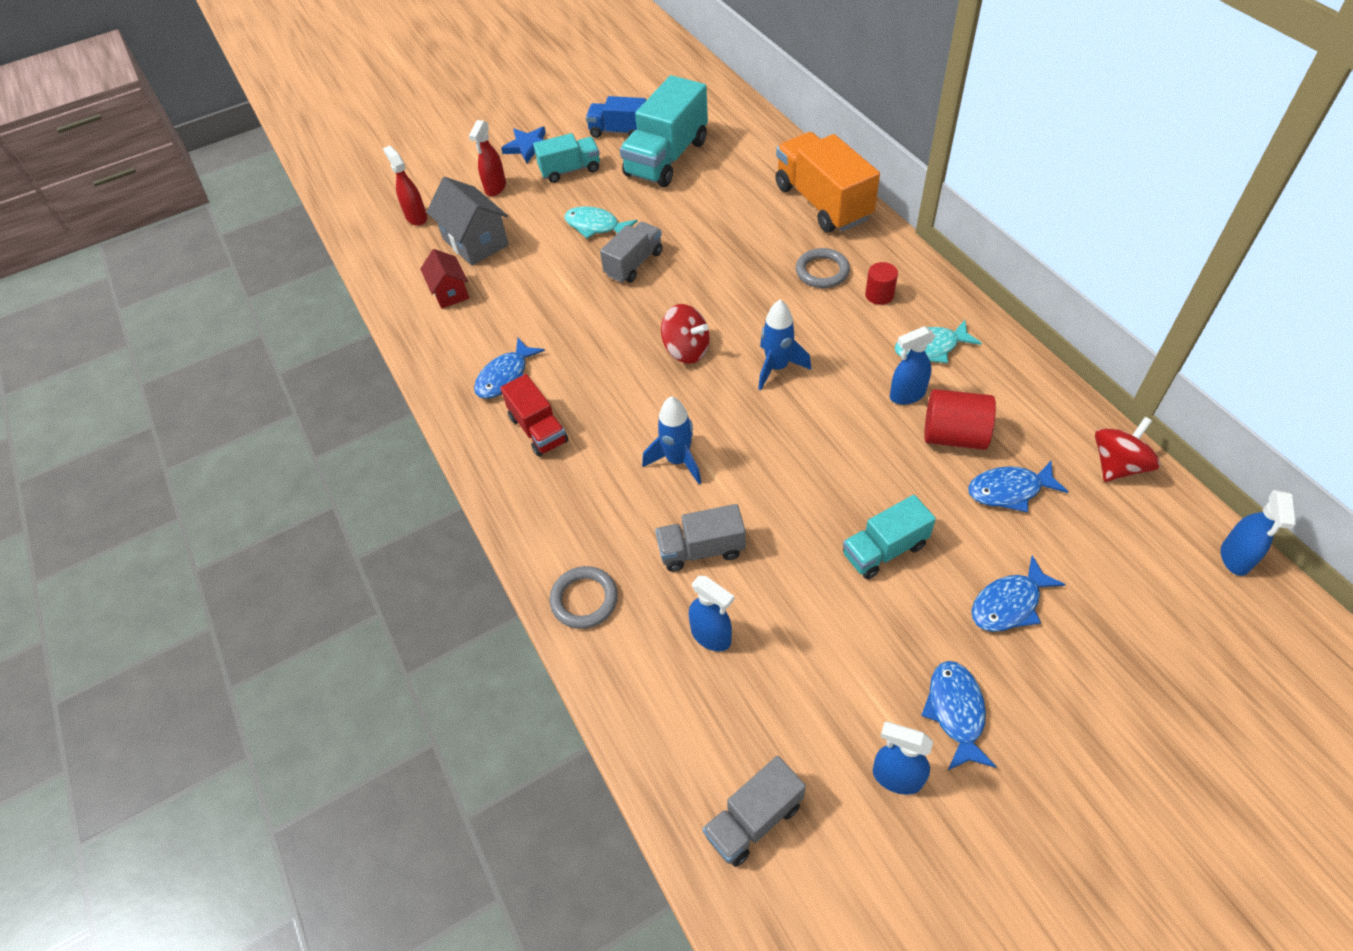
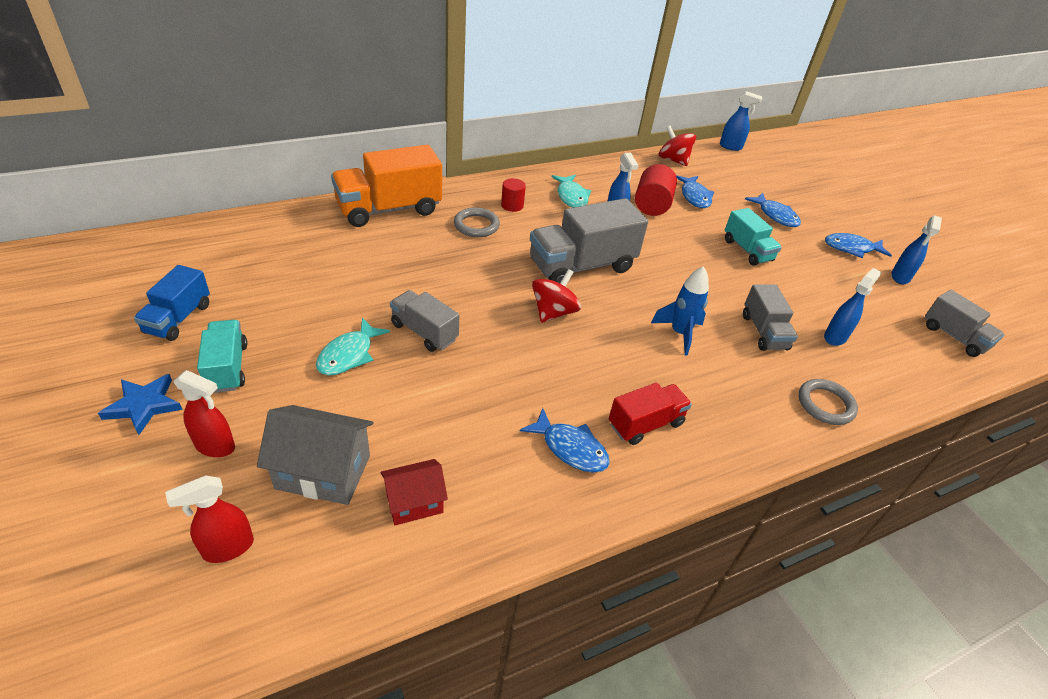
camera: 95 degrees left, 10 degrees down
grey house [427,177,509,266] -> grey house turned 45 degrees clockwise [257,405,374,505]
turquoise truck [620,75,708,187] -> none
blue rocket [758,300,811,390] -> grey truck [530,198,648,283]

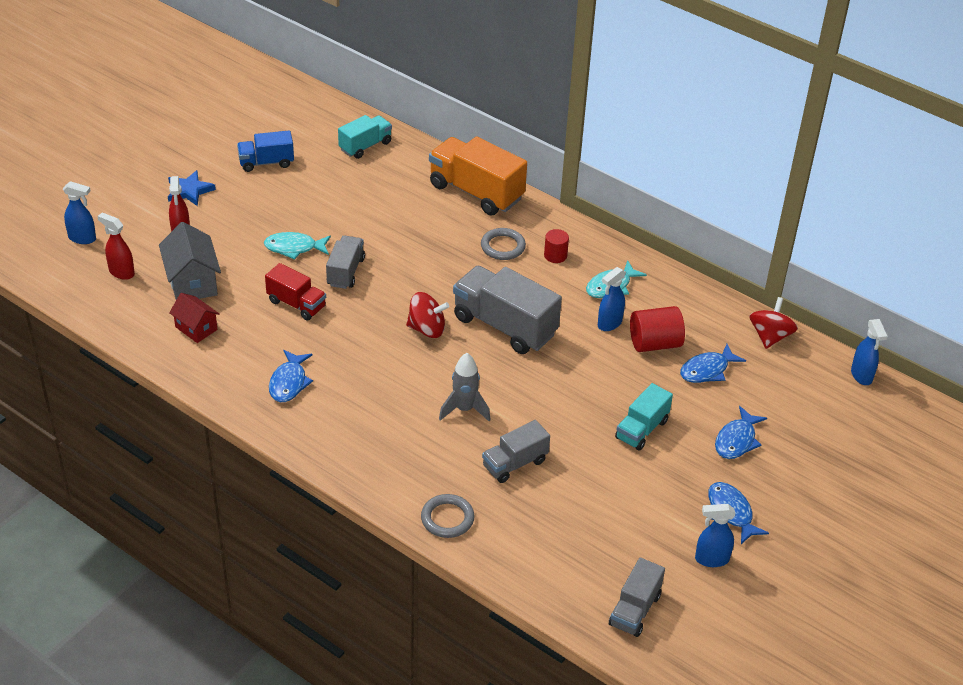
camera: 65 degrees right, 0 degrees up
turquoise truck [197,320,247,393] -> turquoise truck moved to [338,115,392,159]
red truck [609,383,692,445] -> red truck moved to [265,263,326,320]
blue rocket [651,266,709,356] -> grey rocket [439,353,491,421]
blue spray bottle [824,268,881,346] -> blue spray bottle moved to [63,181,96,244]

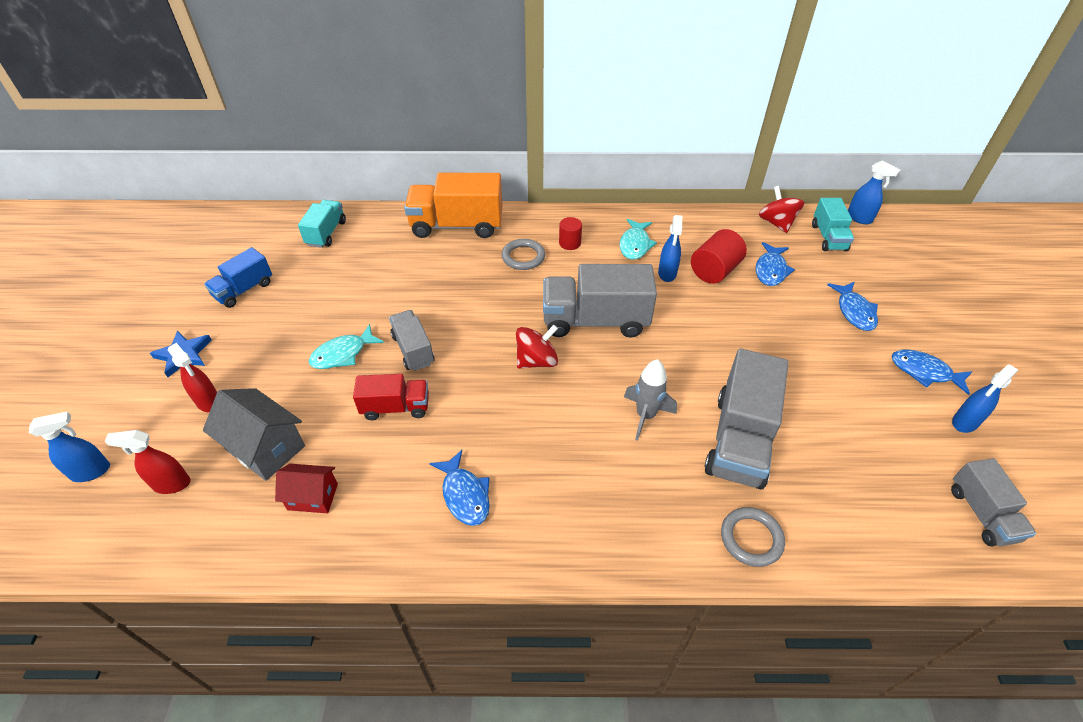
camera: 35 degrees left, 5 degrees up
grey truck [482,420,550,483] -> grey truck [704,349,789,490], size x1.74
turquoise truck [615,383,673,451] -> turquoise truck moved to [812,198,854,251]

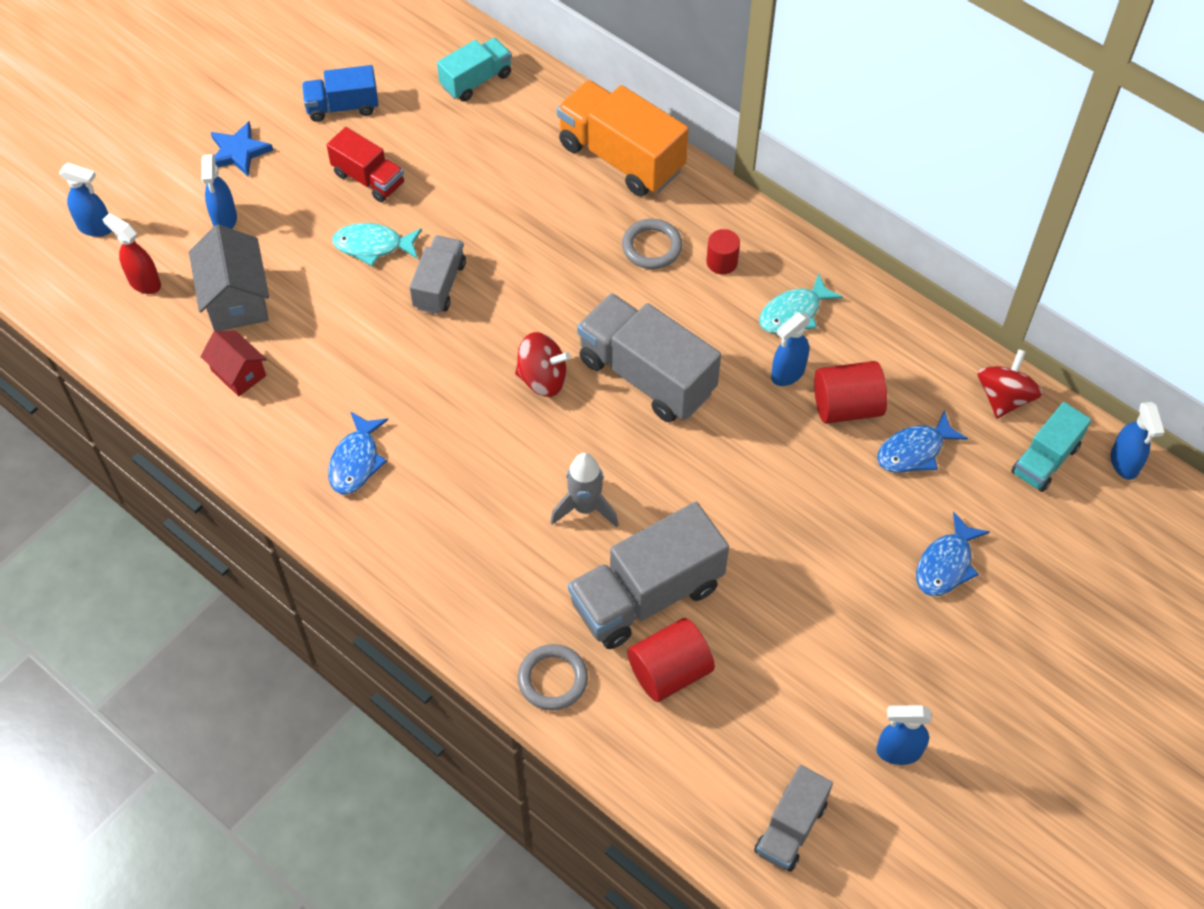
camera: 40 degrees right, 10 degrees up
red spray bottle [168,343,217,412] -> blue spray bottle [201,154,237,229]
red truck [353,374,429,420] -> red truck moved to [327,127,404,202]
blue fish [892,349,973,395] -> none
none -> red cylinder [627,618,715,702]

